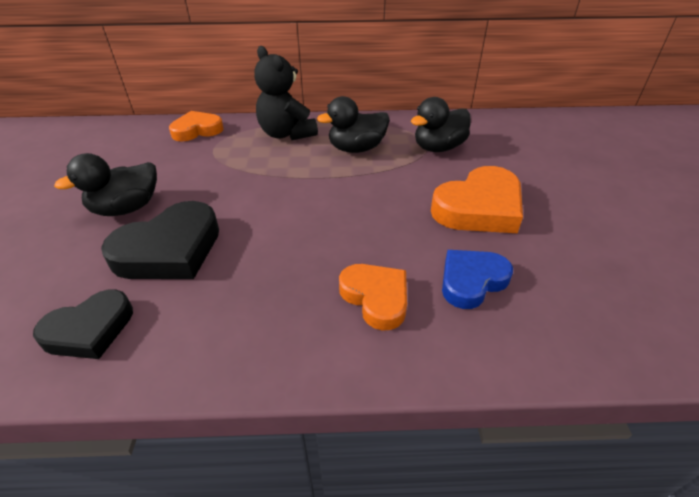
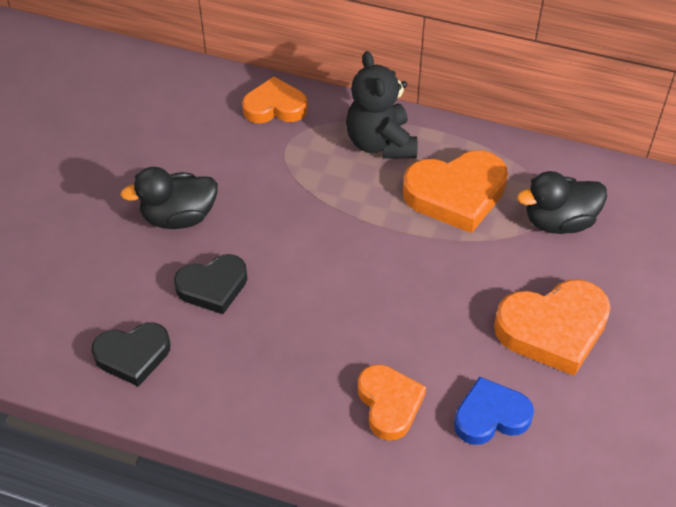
camera: 20 degrees right, 10 degrees up
black heart [101,201,219,279] -> black heart [174,254,247,314], size x0.65
black duck [317,96,390,153] -> orange heart [403,150,508,233]

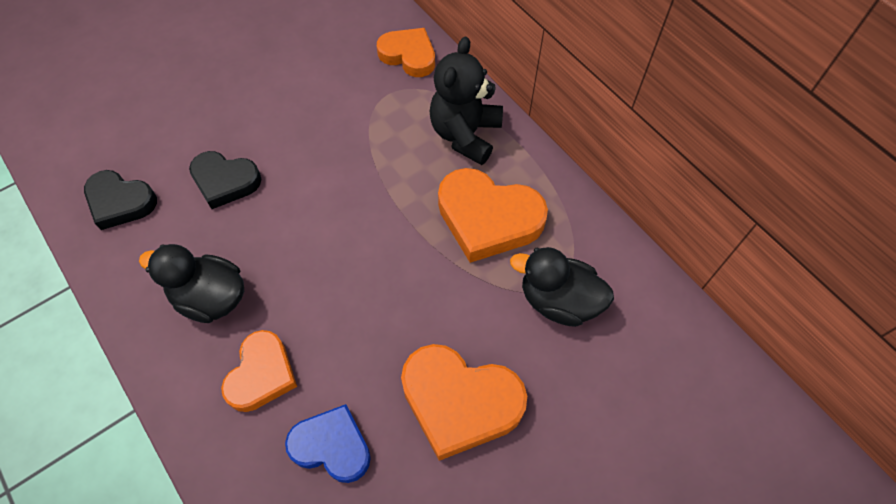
camera: 35 degrees right, 10 degrees up
black duck [120,167,218,229] -> black duck moved to [139,244,244,323]

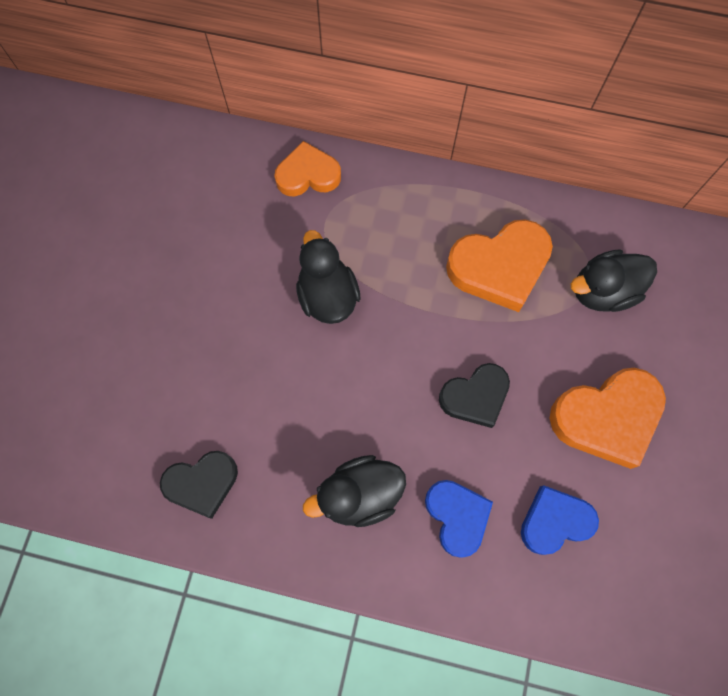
camera: 40 degrees left, 10 degrees up
black heart [189,151,261,209] -> black heart moved to [439,363,510,428]
orange heart [221,330,297,412] -> blue heart [425,480,493,558]
black teddy bear [430,37,503,165] -> none
none -> black duck [296,230,360,324]

